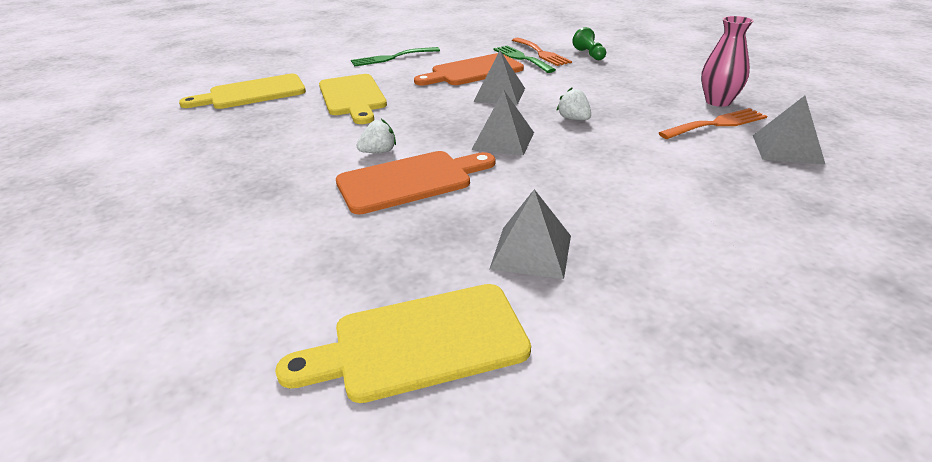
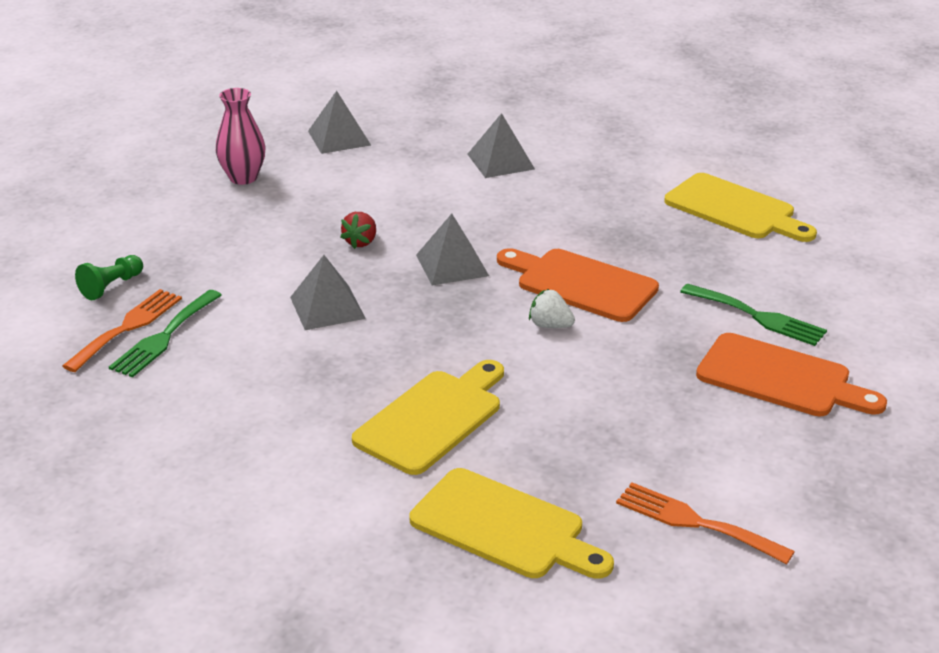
camera: 125 degrees left, 0 degrees up
green fork [351,47,440,66] -> green fork moved to [680,284,827,346]
orange cutting board [414,53,524,85] -> orange cutting board moved to [696,333,887,416]
grey pyramid [489,189,571,279] -> grey pyramid moved to [467,113,535,178]
white strawberry [556,88,591,120] -> red strawberry [340,212,376,249]
orange fork [659,108,767,139] -> orange fork moved to [616,483,795,564]

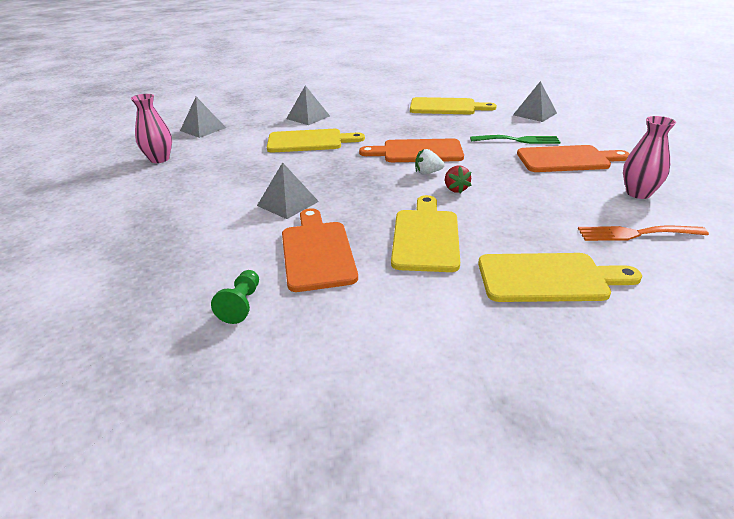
camera: 30 degrees left, 0 degrees up
orange fork [62,289,182,372] -> none
green pawn [75,255,143,300] -> green pawn moved to [211,270,259,324]
green fork [109,290,222,378] -> none
red strawberry [340,212,376,249] -> red strawberry moved to [445,165,472,194]
grey pyramid [416,214,489,286] -> grey pyramid moved to [513,81,557,122]
none -> yellow cutting board [267,129,365,153]
none -> orange cutting board [282,208,358,292]
none -> pink vase [623,116,676,199]

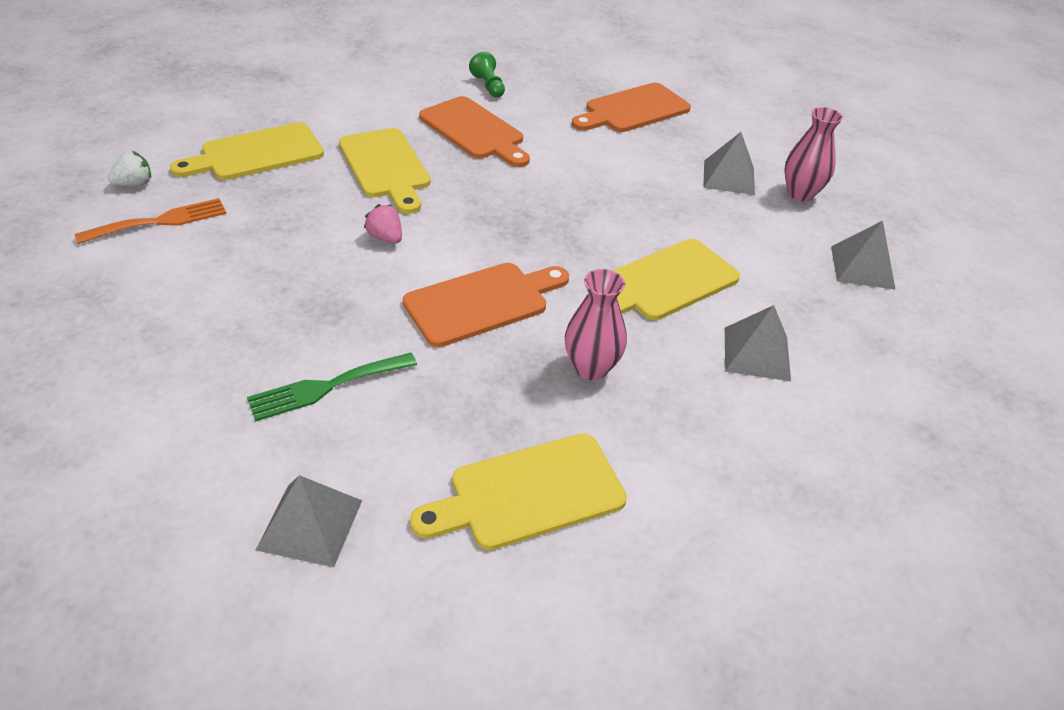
camera: 145 degrees right, 10 degrees up
grey pyramid [257,162,319,219] -> grey pyramid moved to [703,132,755,195]
white strawberry [415,149,445,174] -> white strawberry moved to [108,151,151,186]
red strawberry [445,165,472,194] -> pink strawberry [364,204,402,244]
orange cutting board [517,145,630,172] -> orange cutting board moved to [572,83,691,132]
pink vase [623,116,676,199] -> pink vase moved to [565,269,627,380]

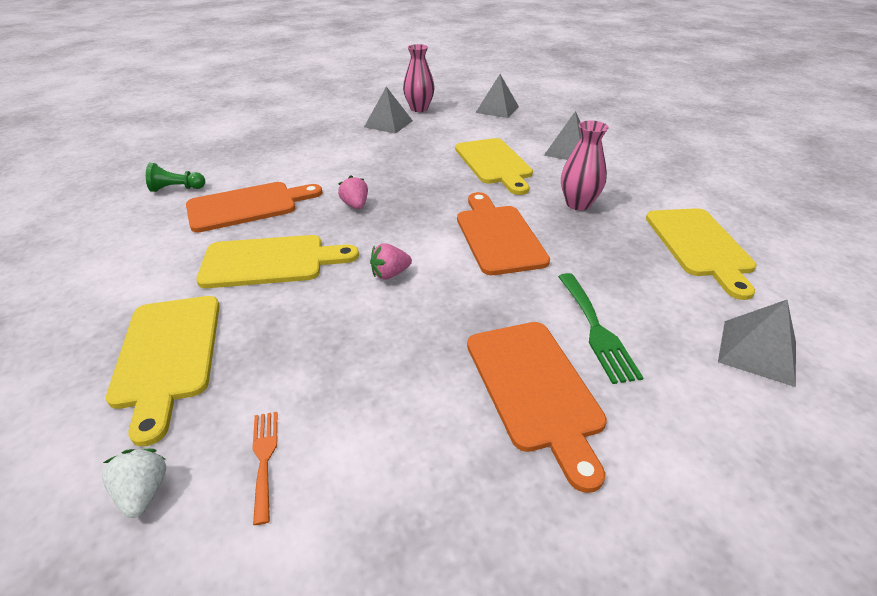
camera: 70 degrees left, 5 degrees down
orange fork [75,198,227,244] -> orange fork [252,412,277,525], size x0.63
orange cutting board [572,83,691,132] -> orange cutting board moved to [467,322,607,493]
none -> pink strawberry [338,175,368,209]

